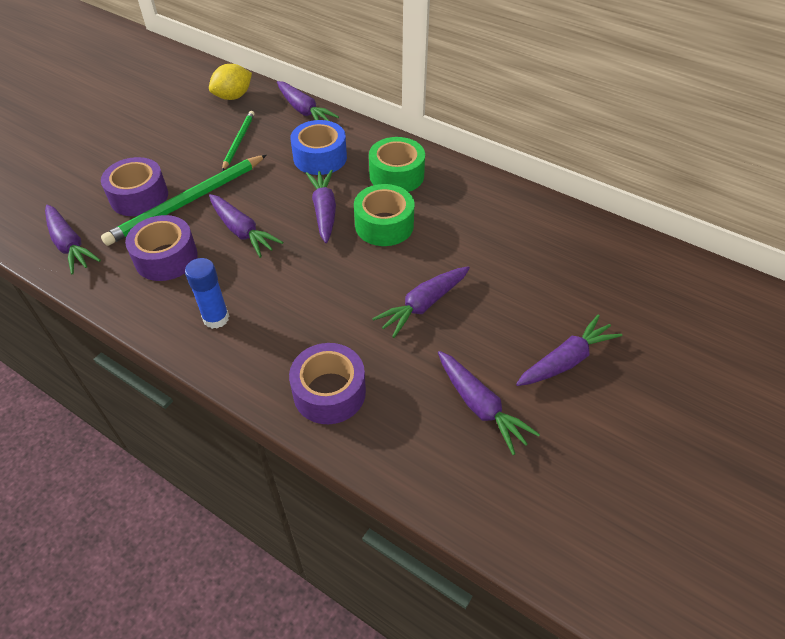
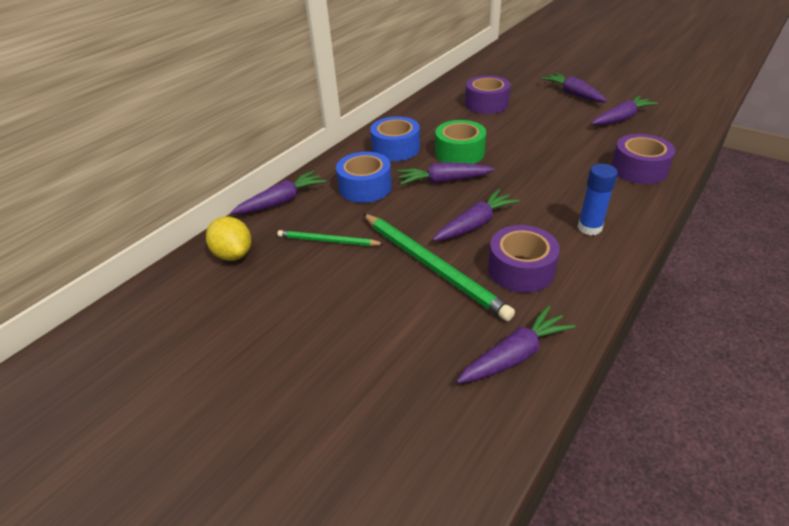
camera: 85 degrees left, 10 degrees down
purple tape [101,157,168,216] -> purple tape moved to [465,75,511,114]
green tape [369,137,425,192] -> blue tape [370,116,420,161]
purple carrot [372,266,470,338] -> none

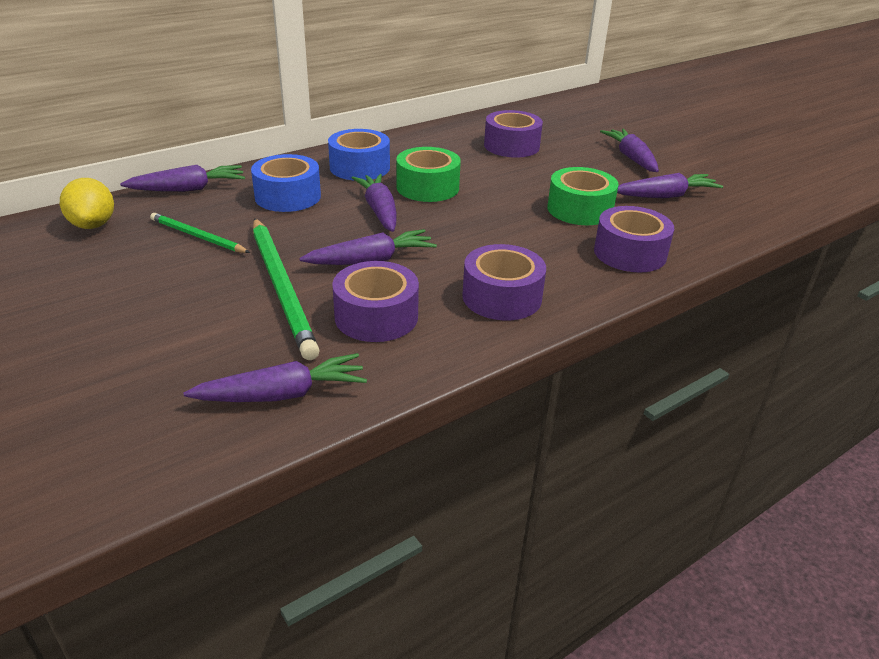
camera: 15 degrees right, 5 degrees down
purple carrot [397,162,495,185] -> purple carrot turned 60 degrees clockwise [352,174,397,232]
blue glue stick [578,164,618,235] -> purple tape [462,244,546,321]
none -> green tape [547,167,618,225]

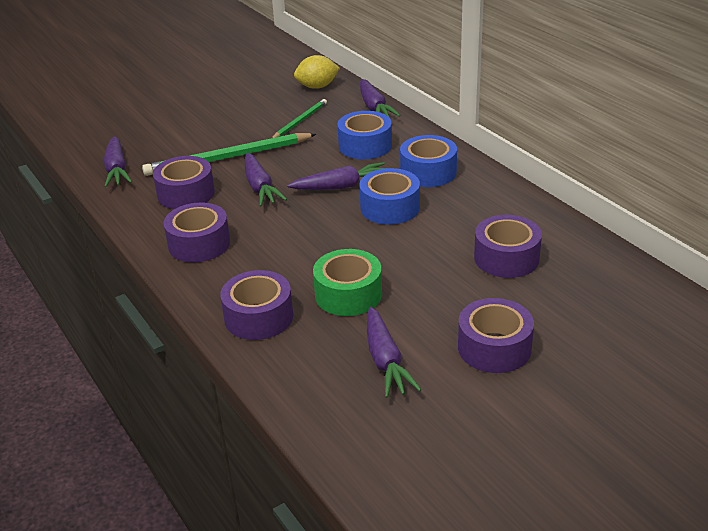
camera: 95 degrees right, 0 degrees up
green tape [396,147,461,202] -> blue tape [359,168,420,225]
purple carrot [600,129,659,172] -> purple tape [458,298,534,373]

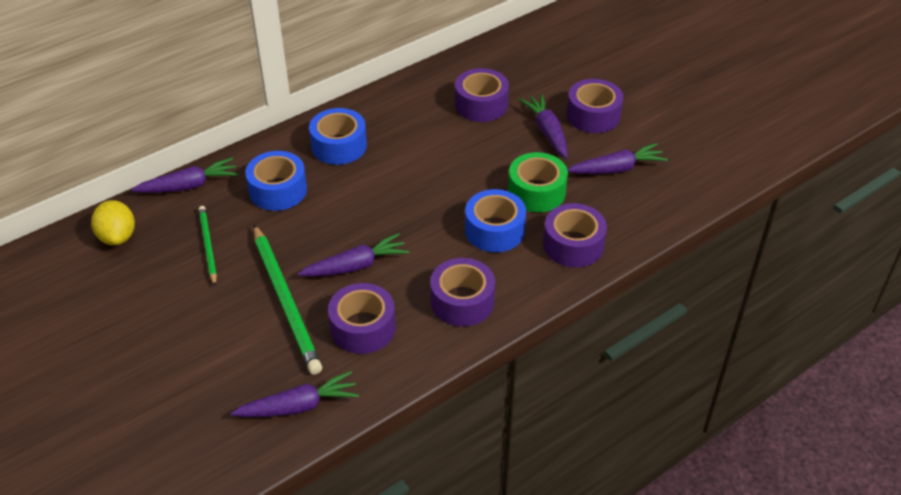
camera: 95 degrees left, 10 degrees up
green pencil [272,99,327,138] -> green pencil turned 45 degrees clockwise [199,206,217,286]
purple carrot [287,162,386,190] -> purple carrot moved to [519,94,568,159]
blue tape [359,168,420,225] -> blue tape moved to [465,189,526,252]

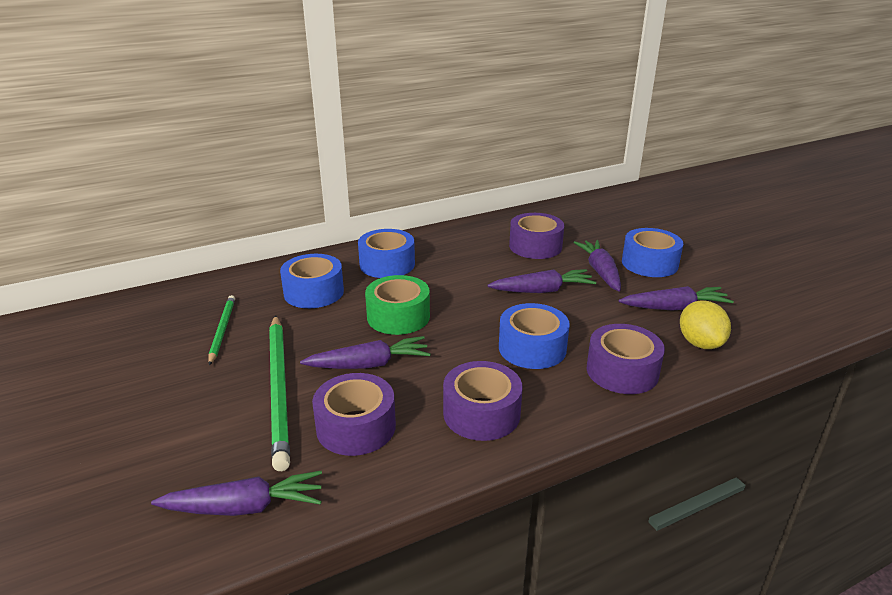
camera: 10 degrees right, 15 degrees down
yellow lemon [91,200,135,245] -> yellow lemon moved to [680,300,731,349]
purple carrot [131,157,239,193] -> purple carrot moved to [488,269,596,293]
green tape [508,152,568,212] -> green tape moved to [365,275,430,335]
purple tape [567,79,623,133] -> blue tape [622,228,683,277]

